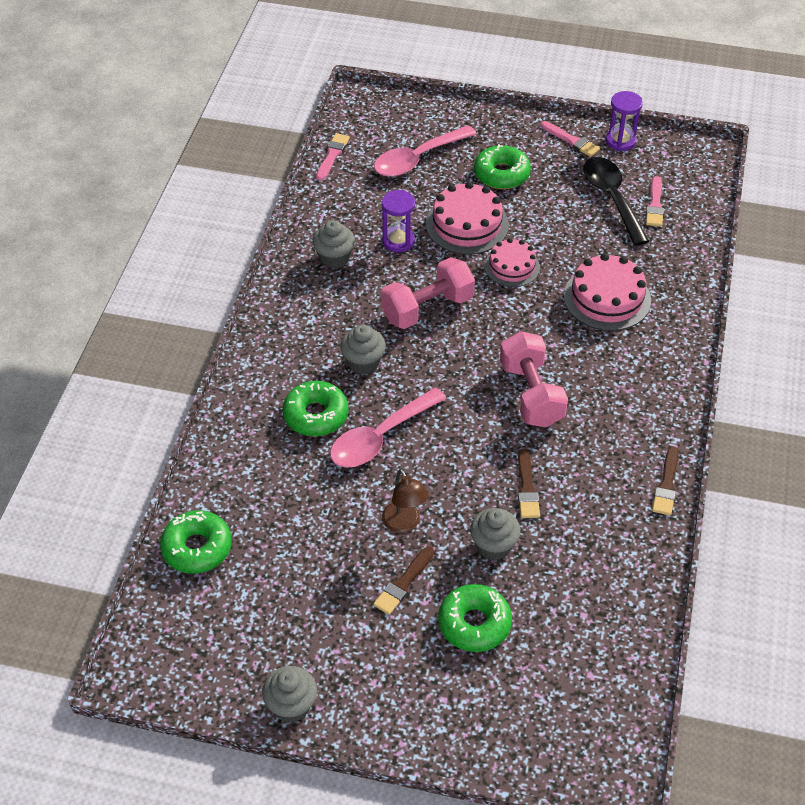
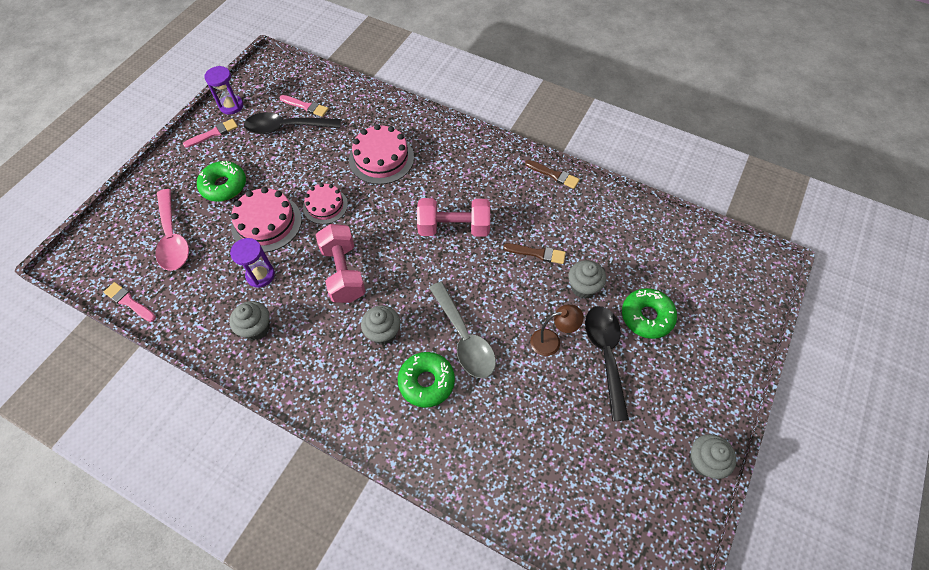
camera: 75 degrees left, 10 degrees up
green donut [160,510,232,574] -> none
pink spoon [330,387,447,468] -> grey spoon [429,282,496,378]
brown brush [373,546,434,615] -> black spoon [585,306,629,421]

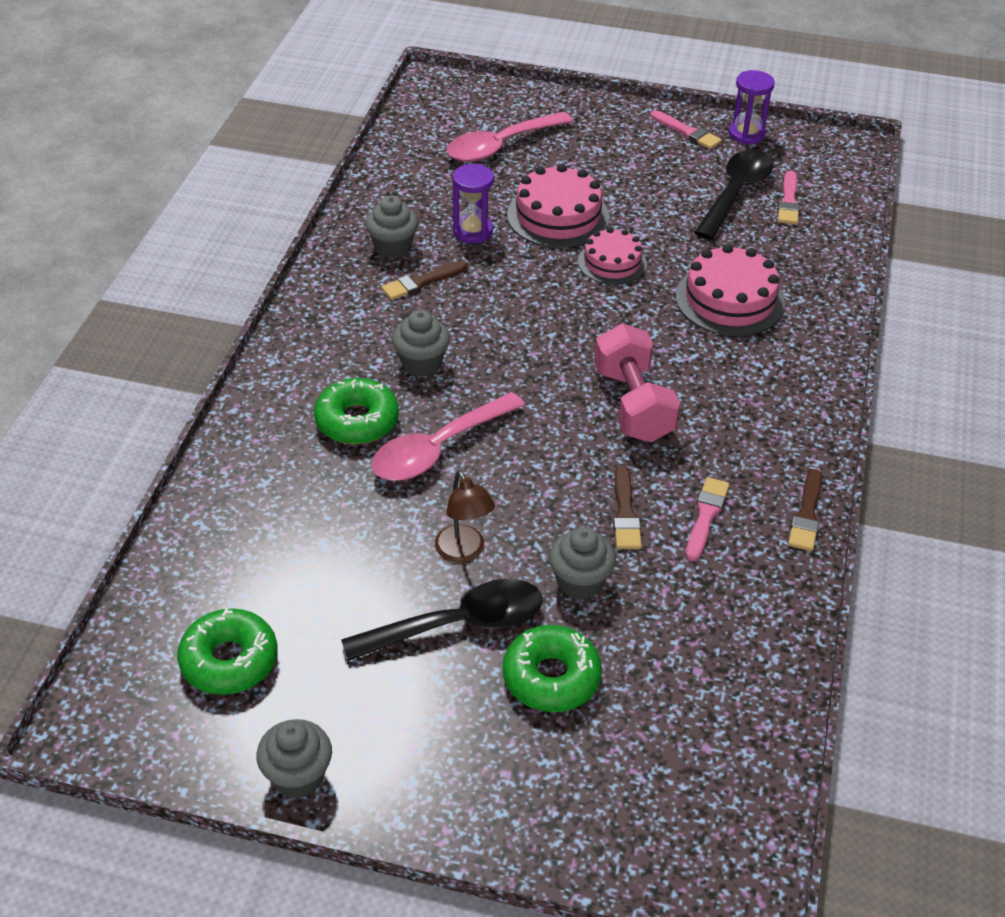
camera: 75 degrees right, 15 degrees down
pink brush [104,282,156,322] -> pink brush moved to [686,477,730,561]
green donut [197,161,246,202] -> green donut moved to [177,608,277,695]
black spoon [244,112,341,134] -> black spoon turned 45 degrees clockwise [694,149,773,240]
pink dumbbell [316,224,366,303] -> none
grey spoon [429,282,496,378] -> pink spoon [371,392,525,481]
none -> brown brush [381,260,468,300]

